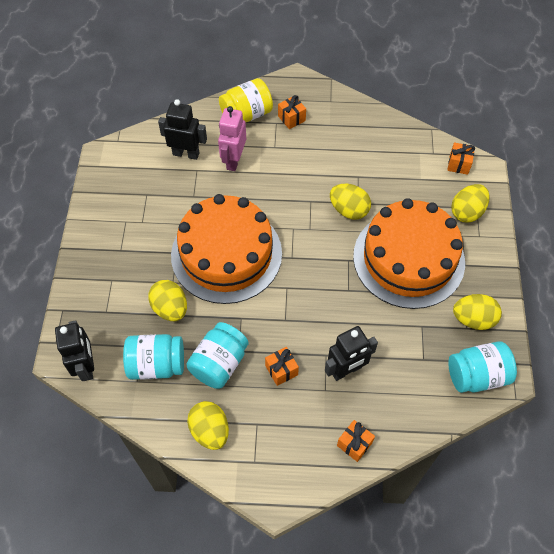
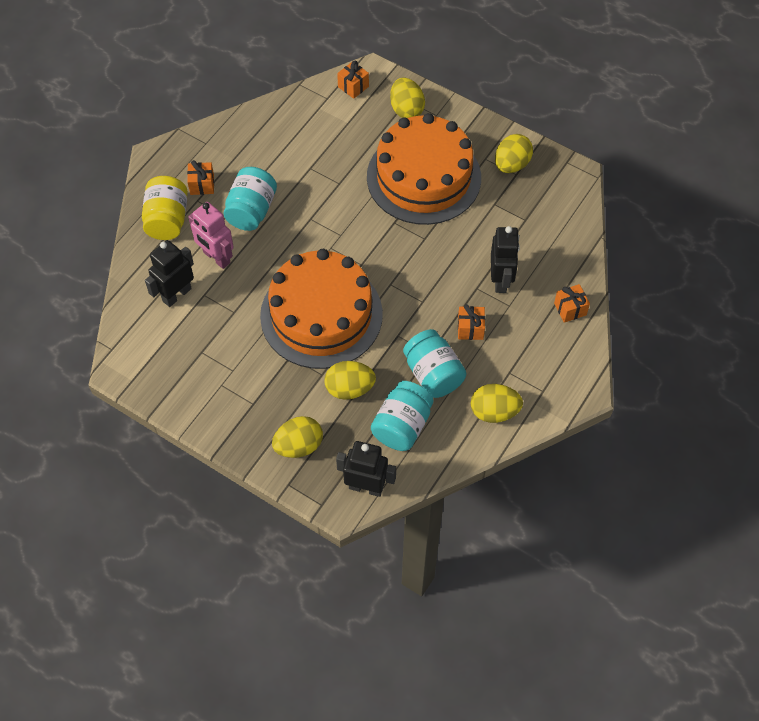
camera: 60 degrees left, 0 degrees up
yellow egg [330,184,371,220] -> yellow egg moved to [272,416,323,458]
turquoise jar [449,341,517,393] -> turquoise jar moved to [223,167,277,231]

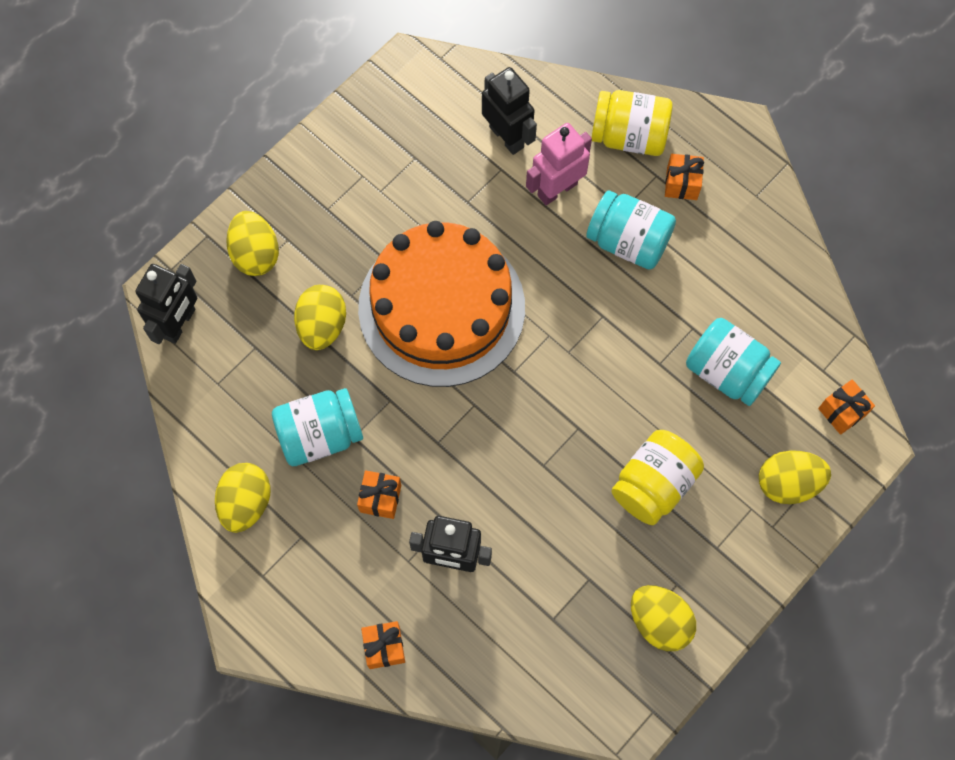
camera: 100 degrees right, 10 degrees up
orange cake [367,113,481,225] -> yellow jar [611,430,704,525]
turquoise jar [371,381,434,451] -> turquoise jar moved to [686,318,781,406]

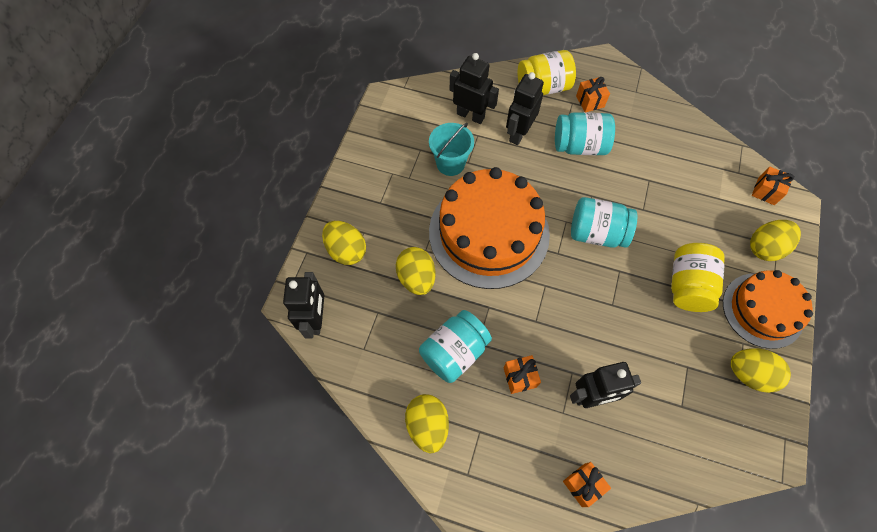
camera: 25 degrees left, 5 degrees down
pink robot [526,123,592,205] -> black robot [506,72,544,145]
turquoise jar [686,318,781,406] -> turquoise jar moved to [571,197,637,248]
none -> turquoise bucket [429,123,474,176]
none -> orange cake [723,270,813,349]

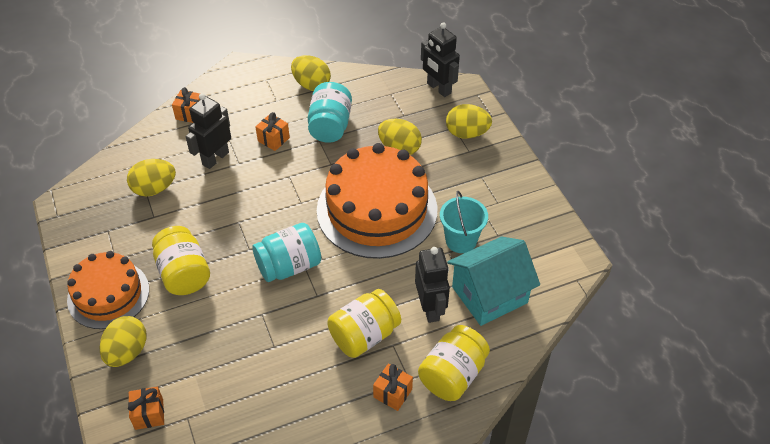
camera: 140 degrees right, 15 degrees down
black robot [450,53,499,124] -> turquoise house [447,236,540,326]
turquoise jar [555,112,615,155] -> yellow jar [327,289,401,358]
yellow egg [731,348,791,393] -> yellow egg moved to [127,159,176,197]

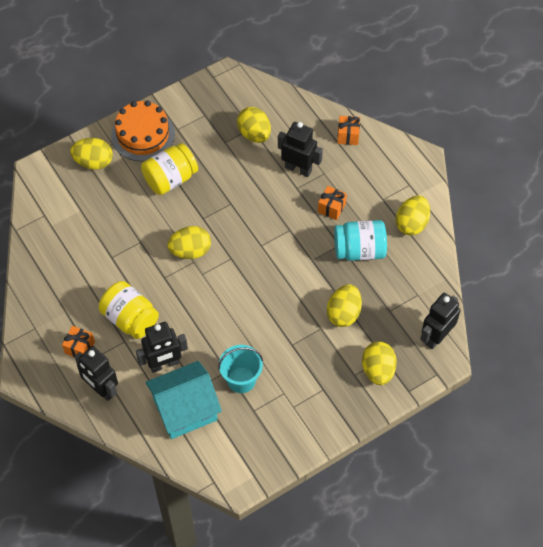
camera: 80 degrees right, 10 degrees up
orange gift [128,386,164,430] -> none
turquoise jar [252,223,321,282] -> yellow egg [167,226,211,259]
orange cake [317,143,437,259] -> none
yellow jar [418,325,490,401] -> black robot [75,346,118,401]
turquoise house [447,236,540,326] -> turquoise house turned 75 degrees counterclockwise [146,361,222,439]

